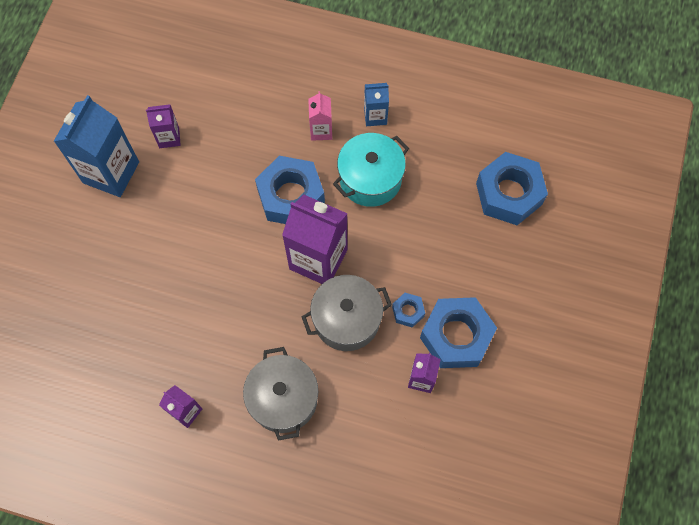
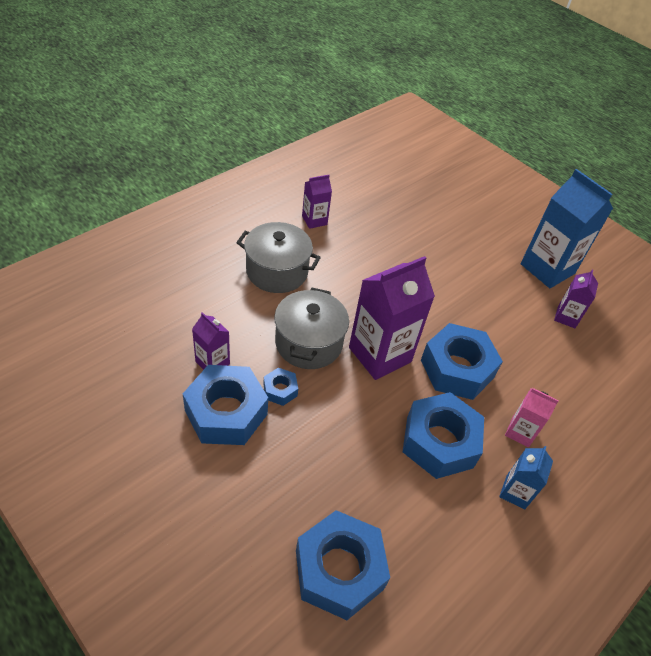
camera: 115 degrees right, 20 degrees down
turquoise pot [333,133,409,207] -> blue nut [403,392,484,479]

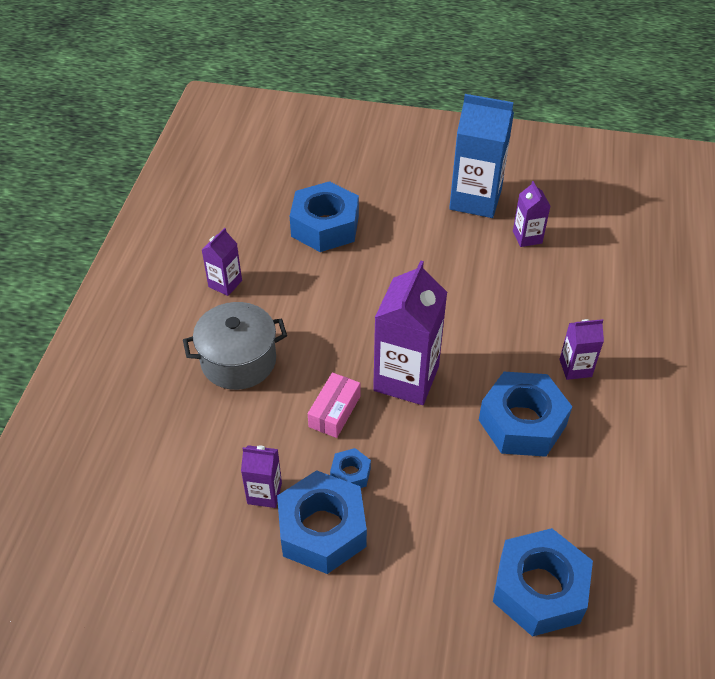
camera: 30 degrees left, 0 degrees up
grey pot [274,288,349,369] -> pink box [308,372,360,438]
blue nut [421,323,503,400] -> blue nut moved to [290,181,359,252]
blue carton [499,446,553,510] -> none
pink carton [505,388,559,447] -> purple carton [559,319,604,380]

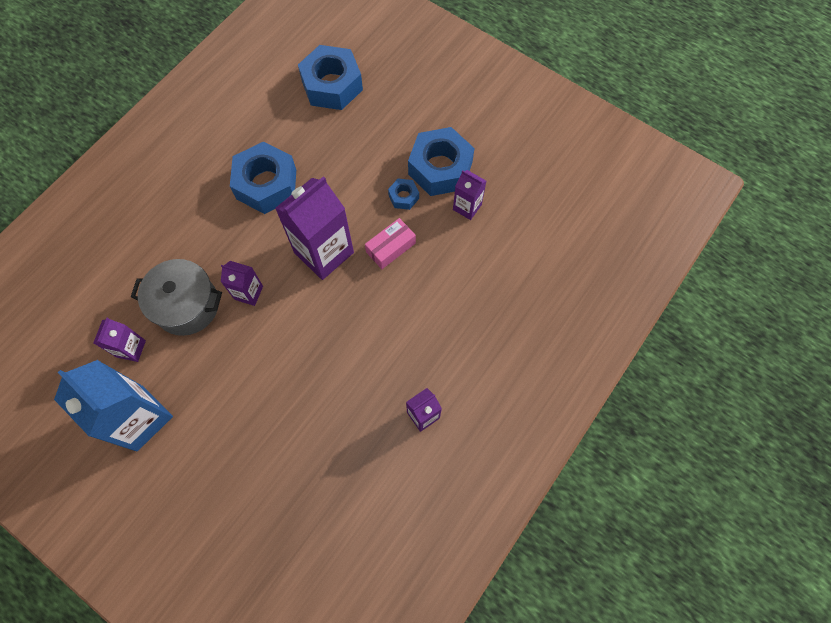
camera: 155 degrees left, 20 degrees up
grey pot [183,302,287,390] -> grey pot moved to [131,259,222,336]
blue nut [290,181,359,252] -> none
purple carton [559,319,604,380] -> purple carton moved to [221,261,263,306]

